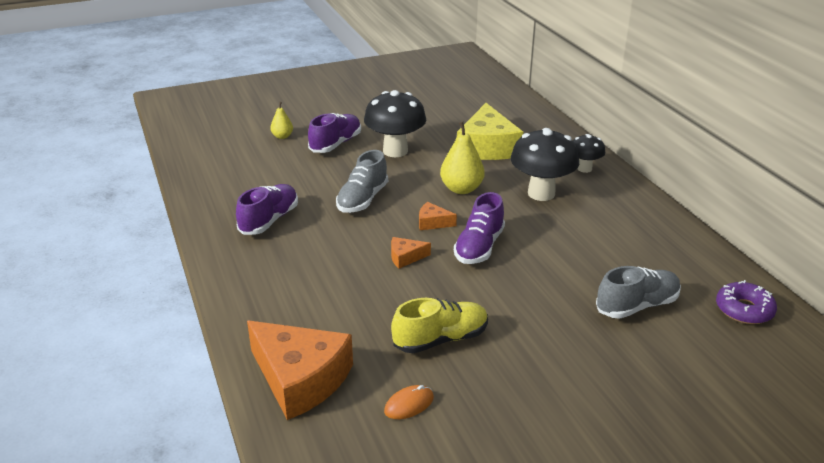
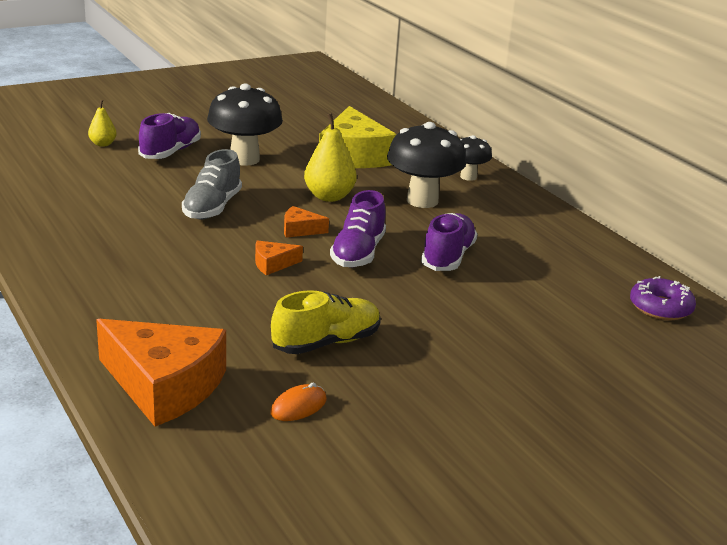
camera: 10 degrees left, 5 degrees down
purple shoe [236,184,298,235] -> purple shoe moved to [421,213,477,271]
grey shoe [596,266,681,319] -> none

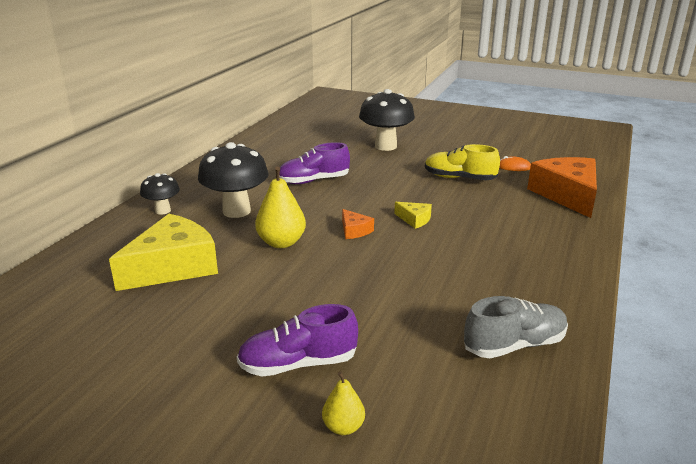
camera: 125 degrees left, 0 degrees up
grey shoe [182,149,242,219] -> grey shoe moved to [464,296,568,358]
black mushroom [207,84,283,166] -> black mushroom moved to [359,89,415,151]
orange cheese [255,241,303,275] -> yellow cheese [394,202,432,229]
purple shoe [330,190,386,268] -> none
purple donut [630,276,696,320] -> none

